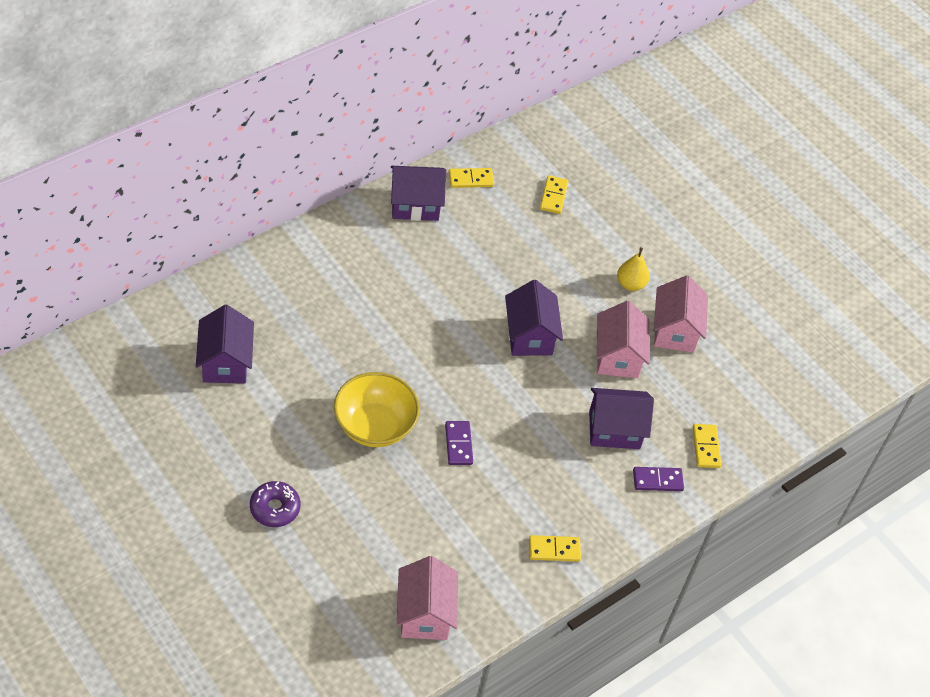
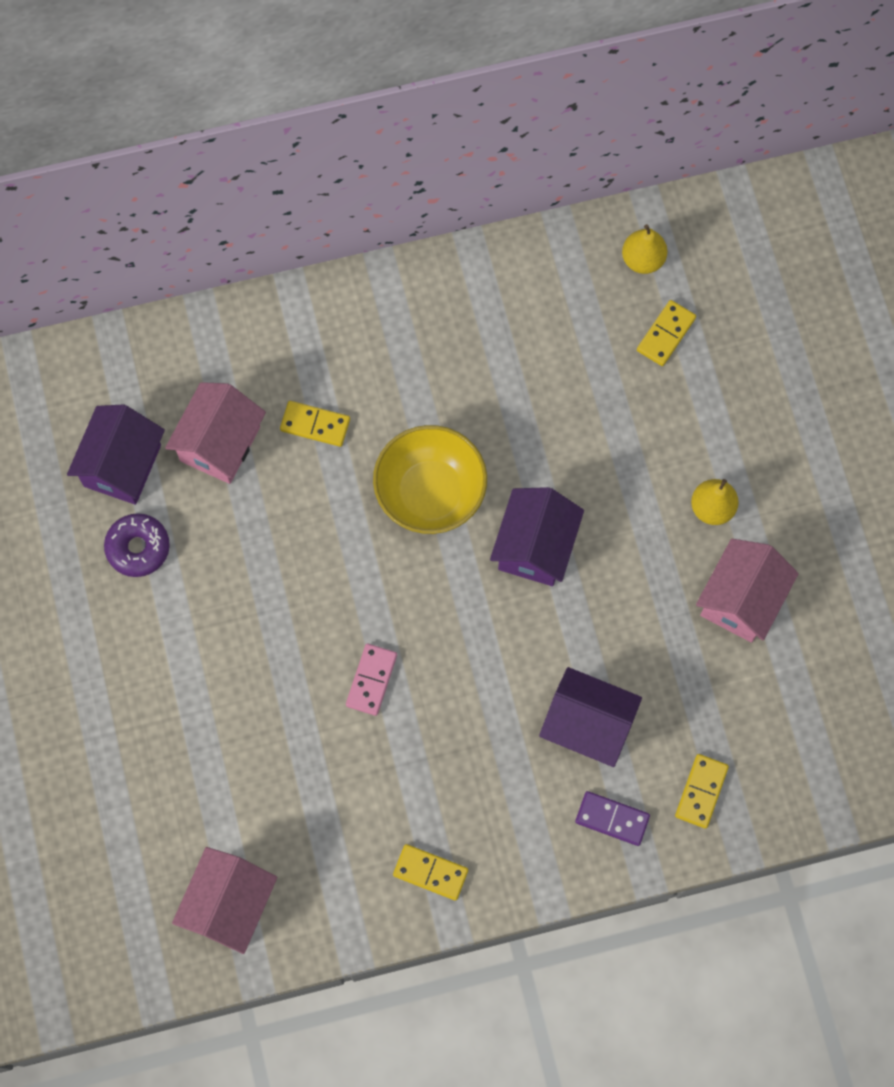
camera: 30 degrees right, 20 degrees up
purple donut [250,481,300,527] -> purple donut moved to [104,513,170,577]
yellow bowl [334,372,419,447] -> yellow bowl moved to [373,425,487,534]
purple house [391,166,446,221] -> none
purple domino [445,421,473,465] -> pink domino [346,644,397,716]
yellow domino [449,168,494,188] -> yellow domino moved to [280,401,350,447]
pink house [597,301,650,378] -> pink house moved to [165,382,266,484]
none -> yellow pear [622,224,668,274]

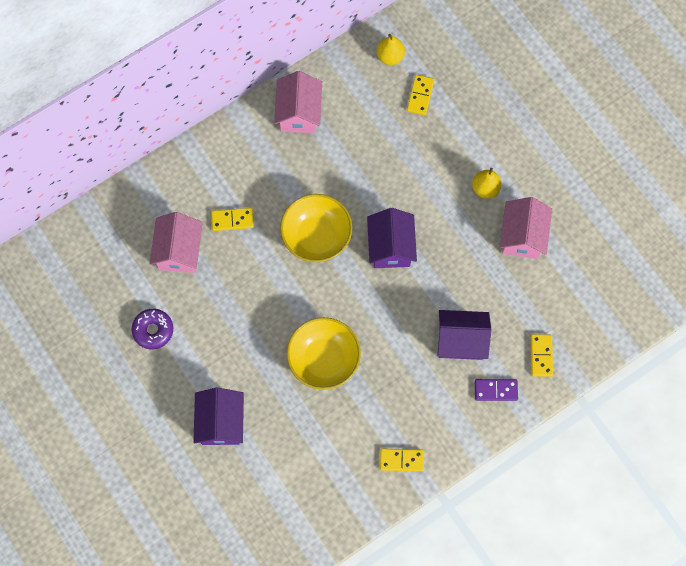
camera: 20 degrees left, 0 degrees up
purple house [67,404,165,505] -> purple house moved to [194,388,244,445]
pink house [172,847,277,954] -> pink house moved to [274,71,322,133]
pink domino [346,644,397,716] -> yellow bowl [287,317,361,390]

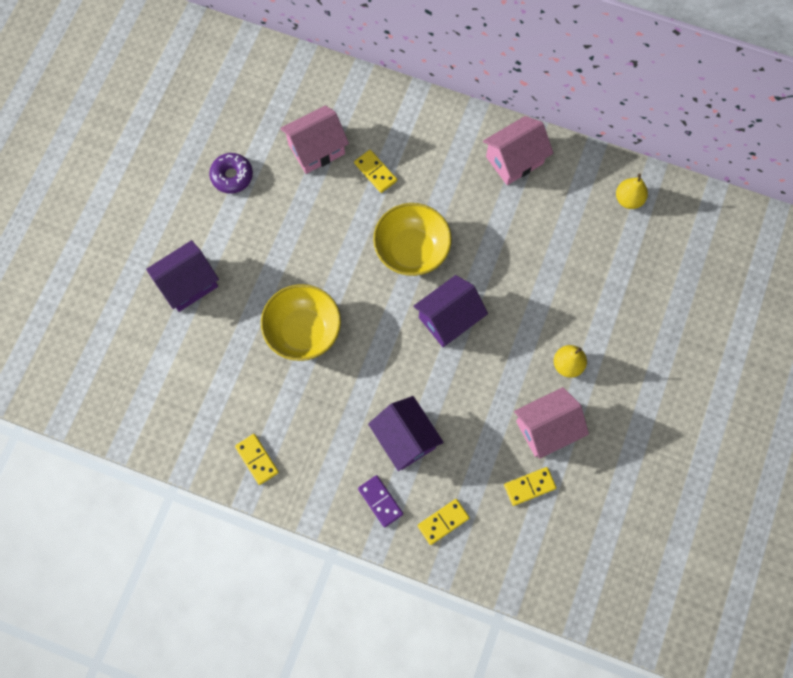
camera: 55 degrees right, 0 degrees up
yellow domino [407,75,434,115] -> yellow domino moved to [504,467,556,506]

